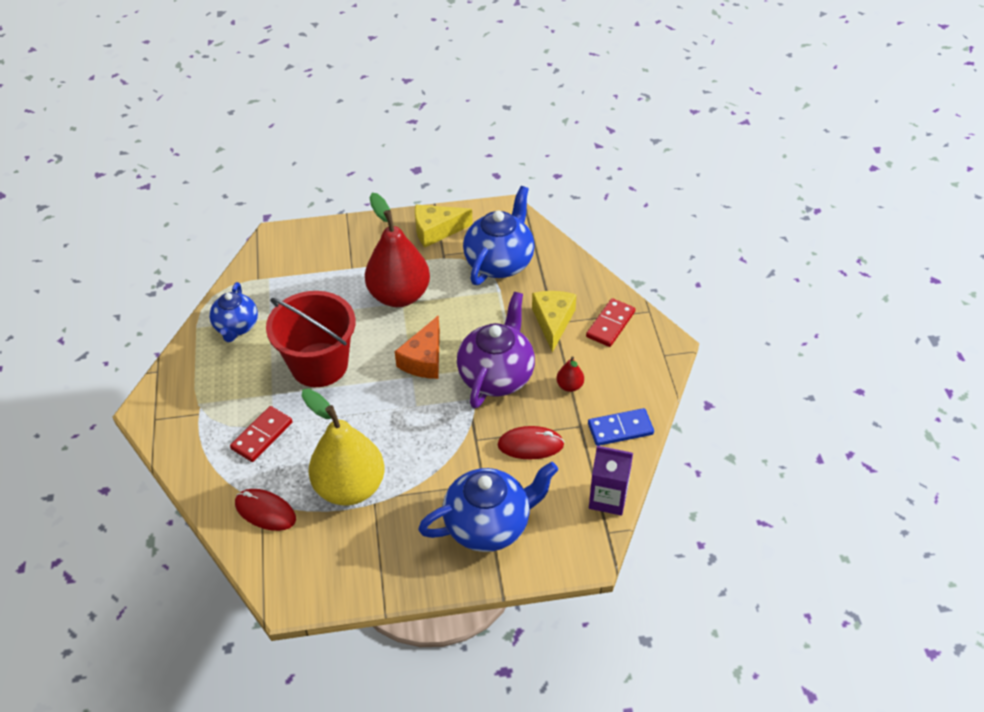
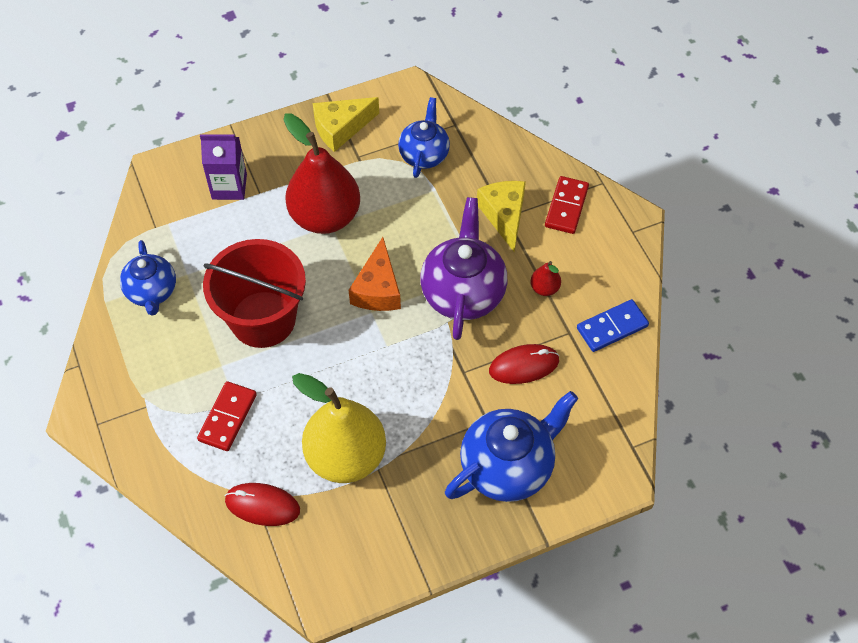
camera: 15 degrees left, 10 degrees up
blue teapot [463,186,535,285] -> blue teapot [398,97,450,178], size x0.64
purple carton [589,446,633,516] -> purple carton moved to [200,134,247,200]

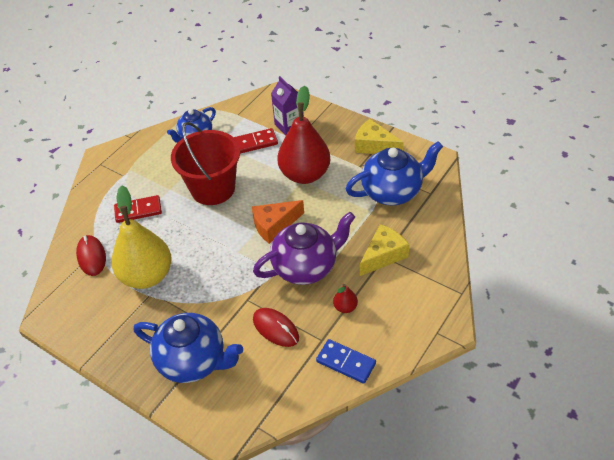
camera: 60 degrees right, 10 degrees down
blue teapot [398,97,450,178] -> blue teapot [346,141,443,205], size x1.57
red domino [545,176,589,234] -> red domino moved to [233,128,278,154]

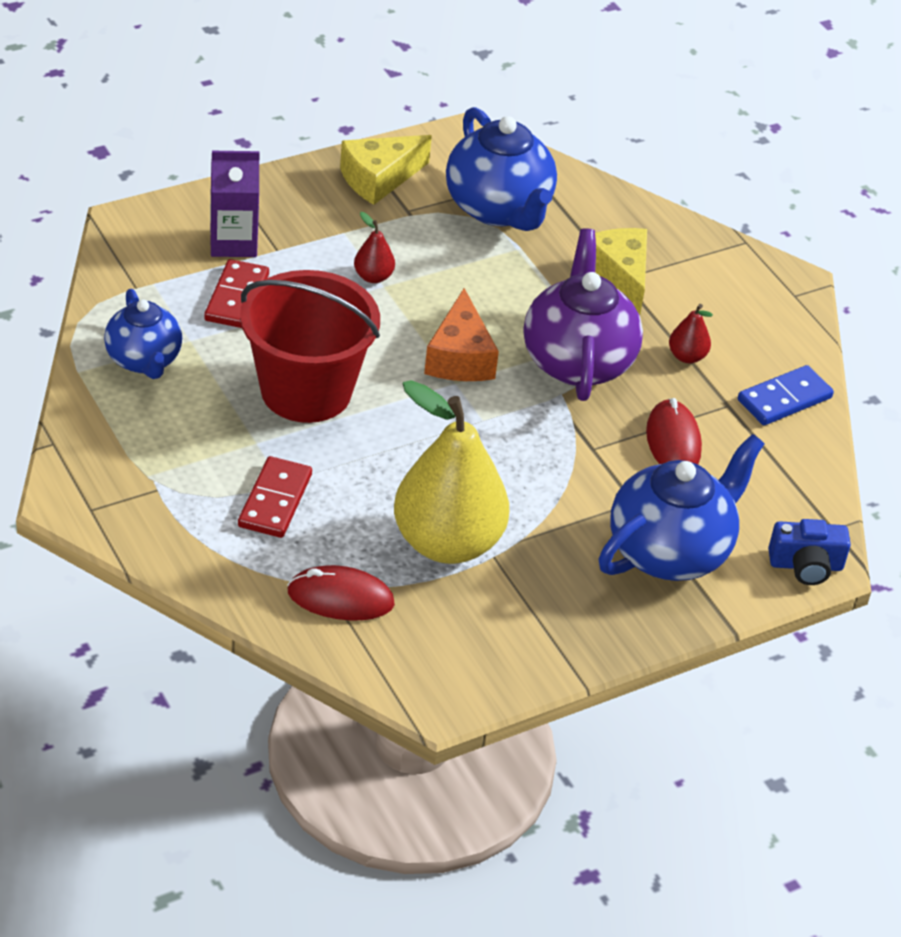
camera: 70 degrees left, 5 degrees down
red mouse [253,308,299,347] -> red mouse turned 75 degrees counterclockwise [646,398,702,464]
red pear [277,86,330,184] -> red pear [354,212,395,283], size x0.40
blue teapot [346,141,443,205] -> blue teapot turned 150 degrees clockwise [446,107,557,231]
none -> blue camera [768,519,851,585]

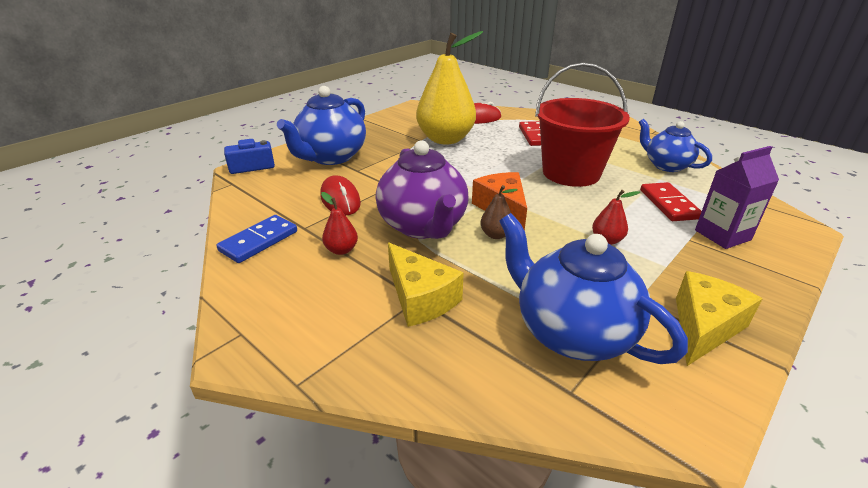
camera: 165 degrees right, 10 degrees down
none -> brown pear [480,185,518,239]

